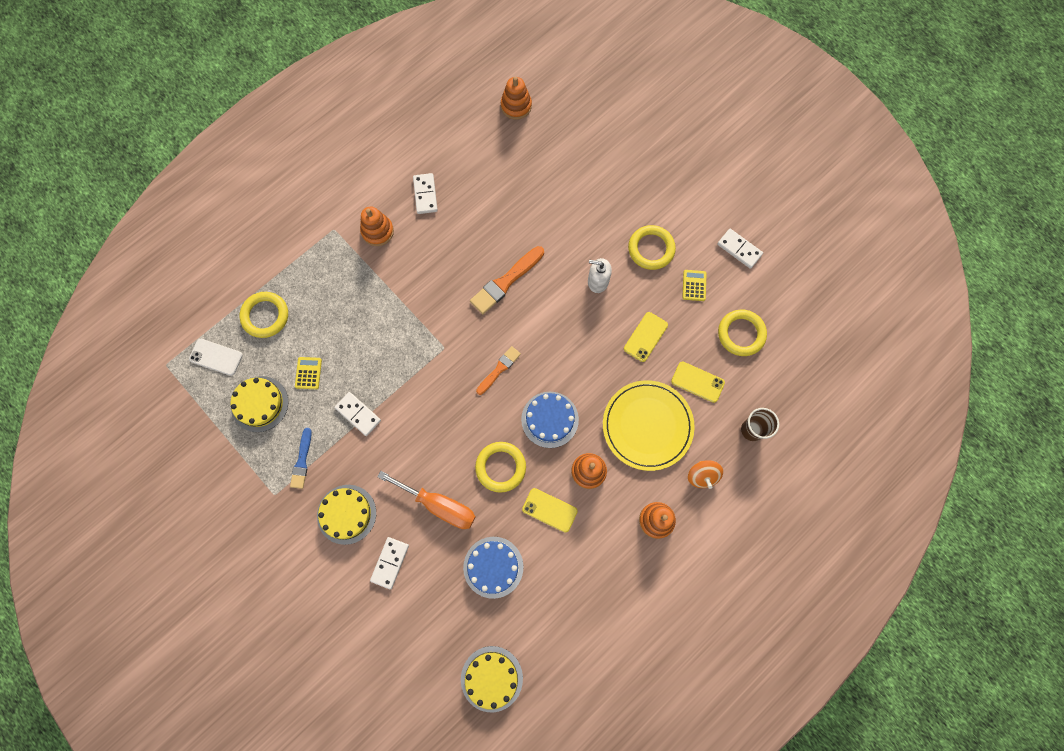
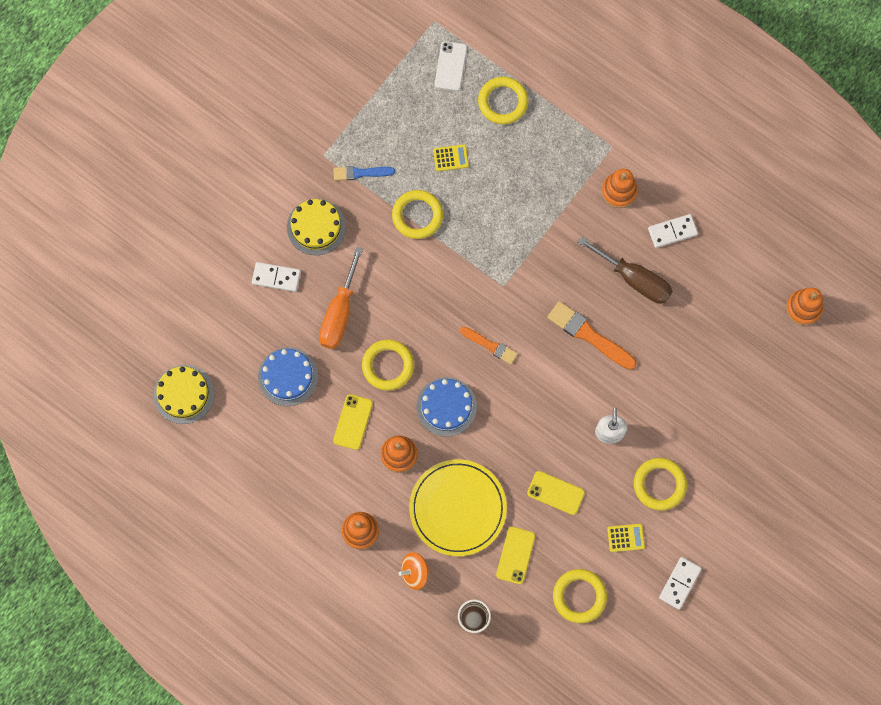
camera: 80 degrees right, 0 degrees up
yellow cake [231,376,288,432] -> none
white domino [335,392,381,436] -> yellow ring [392,190,443,239]
none -> brown screwdriver [578,236,673,304]

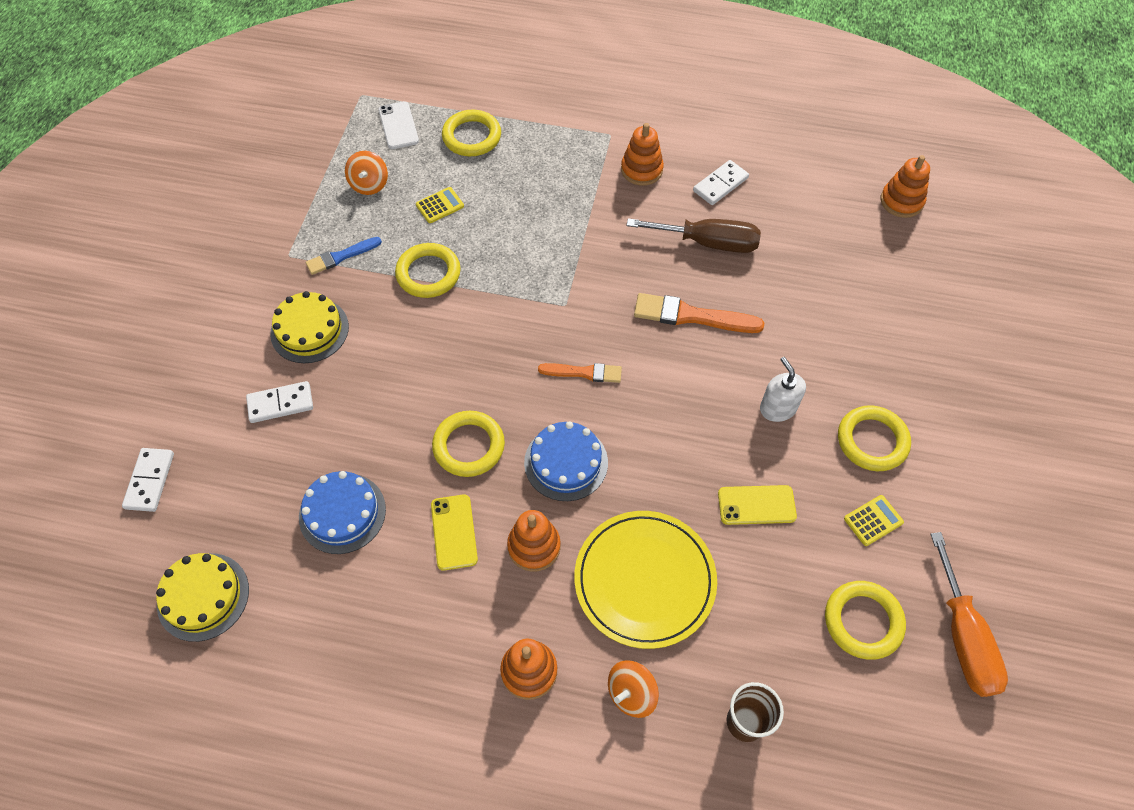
camera: 25 degrees left, 15 degrees down
orange screwdriver [319,247,363,349] -> orange screwdriver moved to [930,532,1008,697]
yellow phone [496,527,535,584] -> none
white domino [659,557,702,610] -> white domino moved to [122,448,174,512]
none -> orange spinning top [345,151,388,195]

